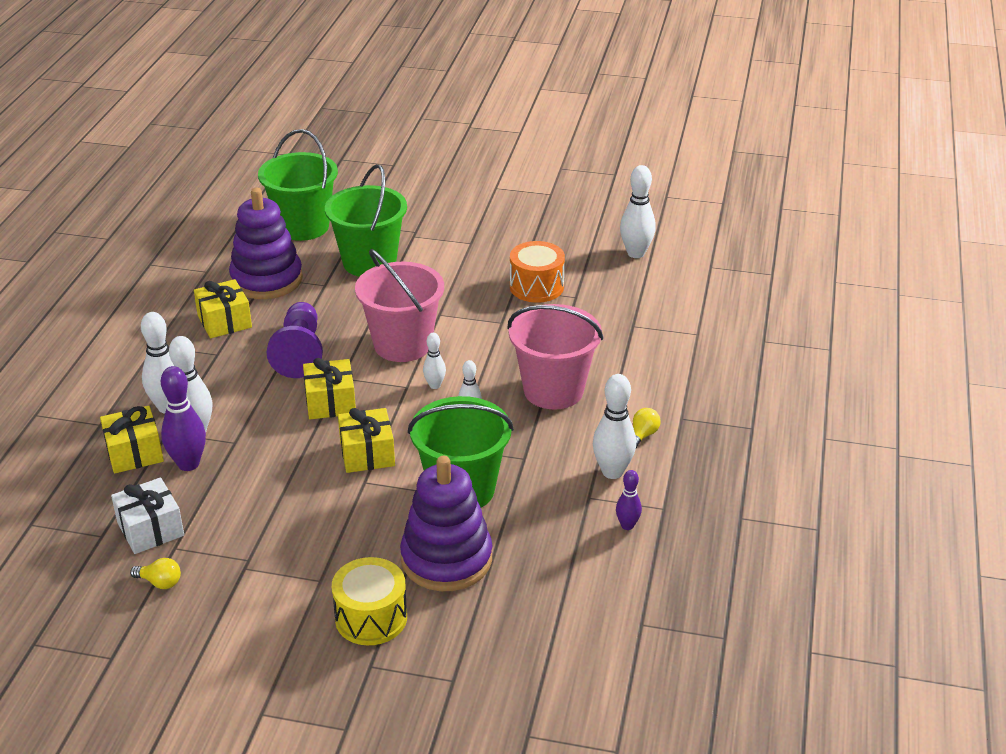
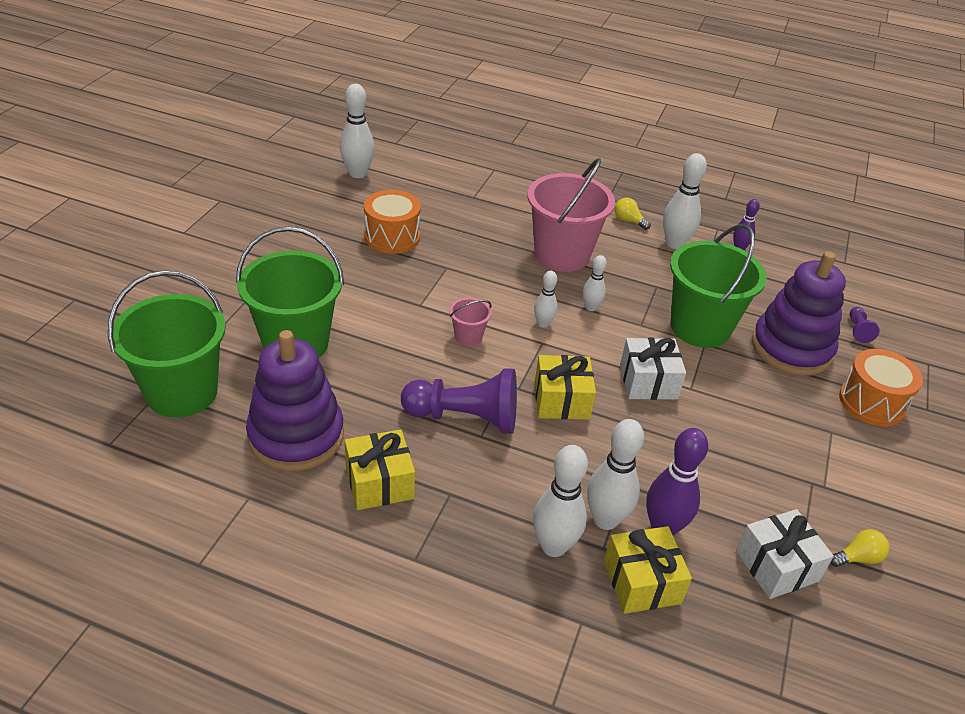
camera: 85 degrees left, 5 degrees up
yellow light bulb [130,558,181,589] -> yellow light bulb turned 45 degrees clockwise [830,529,890,567]
yellow drum [332,557,407,645] -> orange drum [839,349,923,427]
yellow gift [338,408,395,473] -> white gift [620,338,686,400]
pink bucket [355,249,444,362] -> pink bucket [449,298,492,346], size x0.44
none -> purple pawn [850,307,880,343]

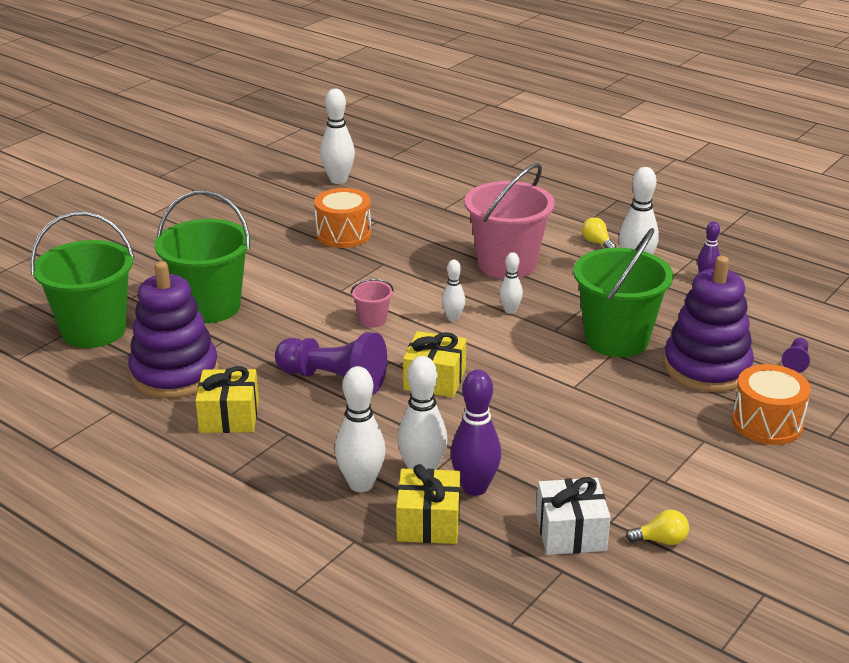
camera: 20 degrees right, 10 degrees down
white gift [620,338,686,400] -> none

